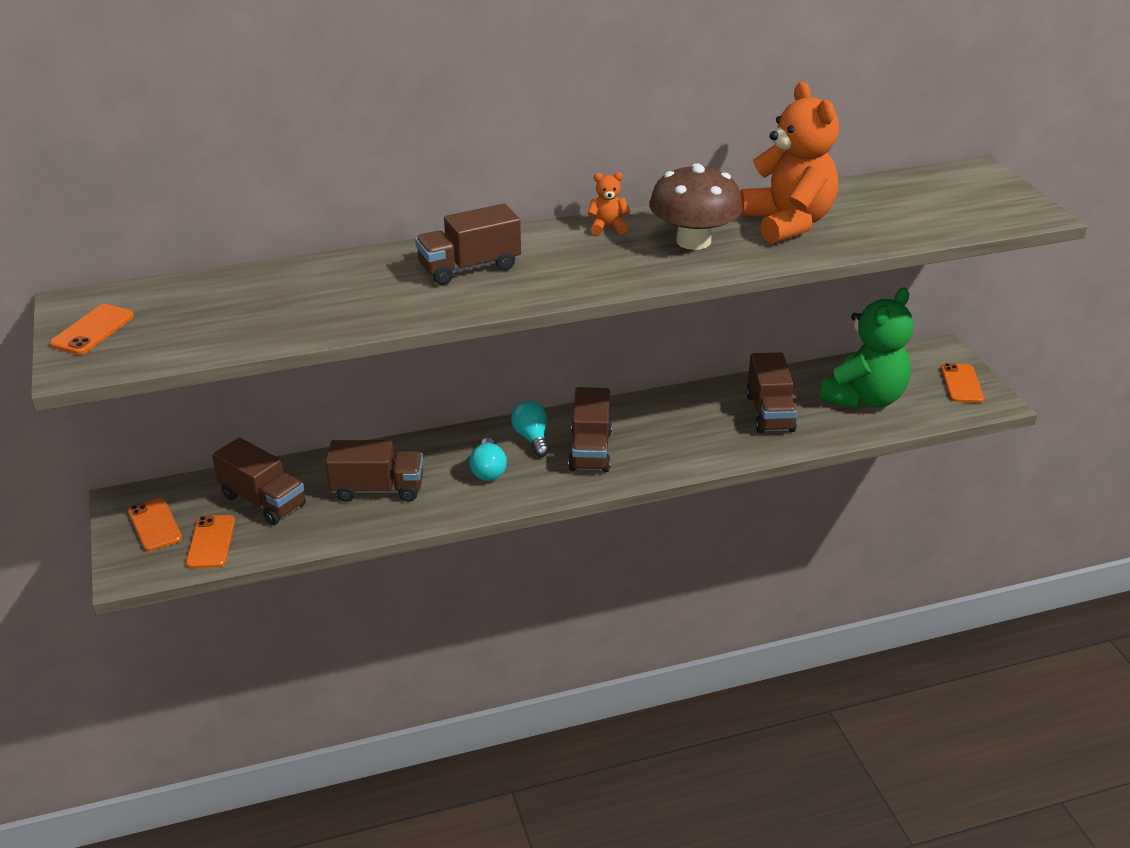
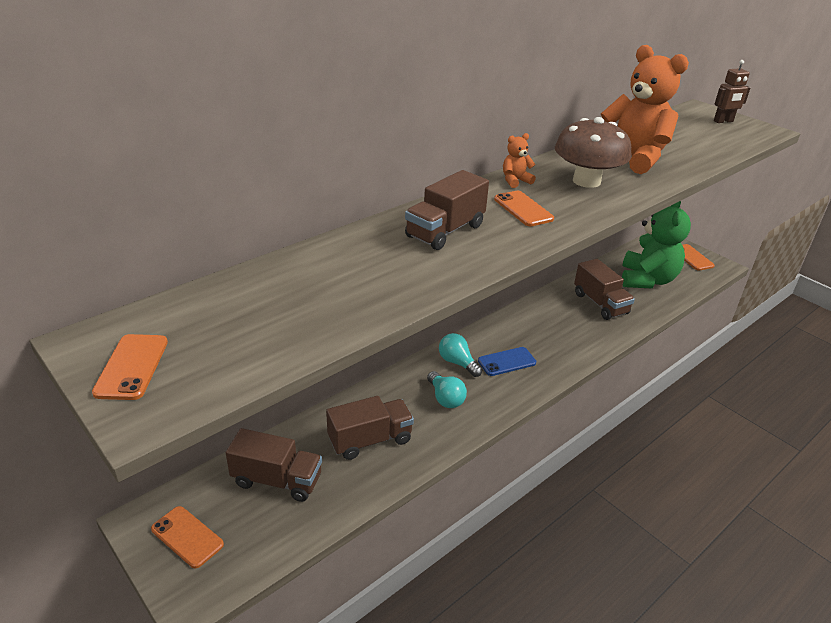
camera: 25 degrees left, 0 degrees up
orange phone [186,515,235,568] -> orange phone moved to [494,191,554,226]
brown truck [568,387,612,472] -> blue phone [478,347,536,376]
none -> brown robot [714,60,751,123]

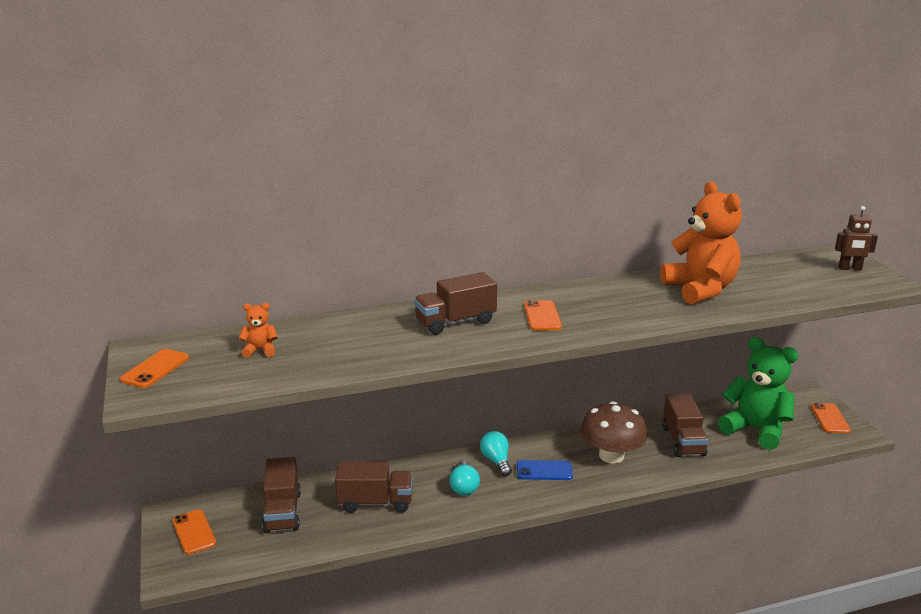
camera: 25 degrees right, 10 degrees down
brown truck [226,428,322,502] -> brown truck turned 45 degrees clockwise [262,457,301,533]
orange teddy bear [503,133,536,188] -> orange teddy bear moved to [239,303,278,358]
brown mushroom [555,117,632,188] -> brown mushroom moved to [580,401,648,463]
green teddy bear [622,201,691,288] -> green teddy bear turned 90 degrees counterclockwise [718,337,799,450]

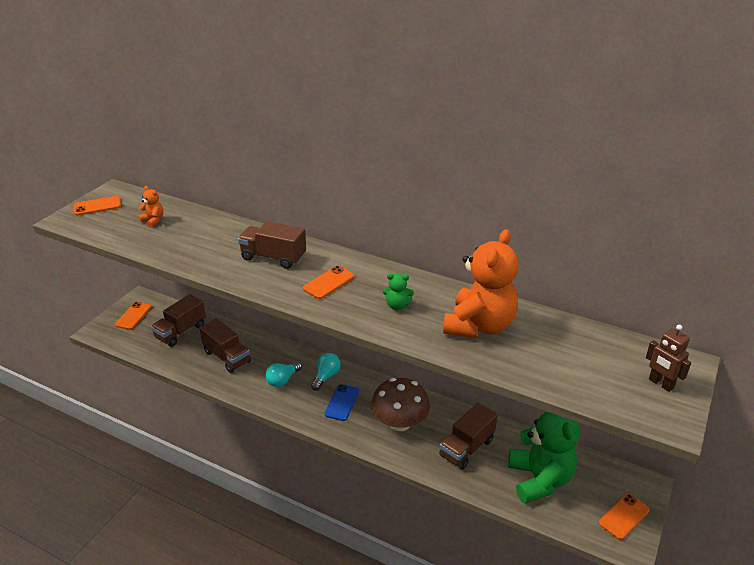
camera: 45 degrees right, 10 degrees up
blue phone [517,460,573,480] -> blue phone turned 60 degrees clockwise [324,384,359,421]
none -> green teddy bear [382,273,414,310]

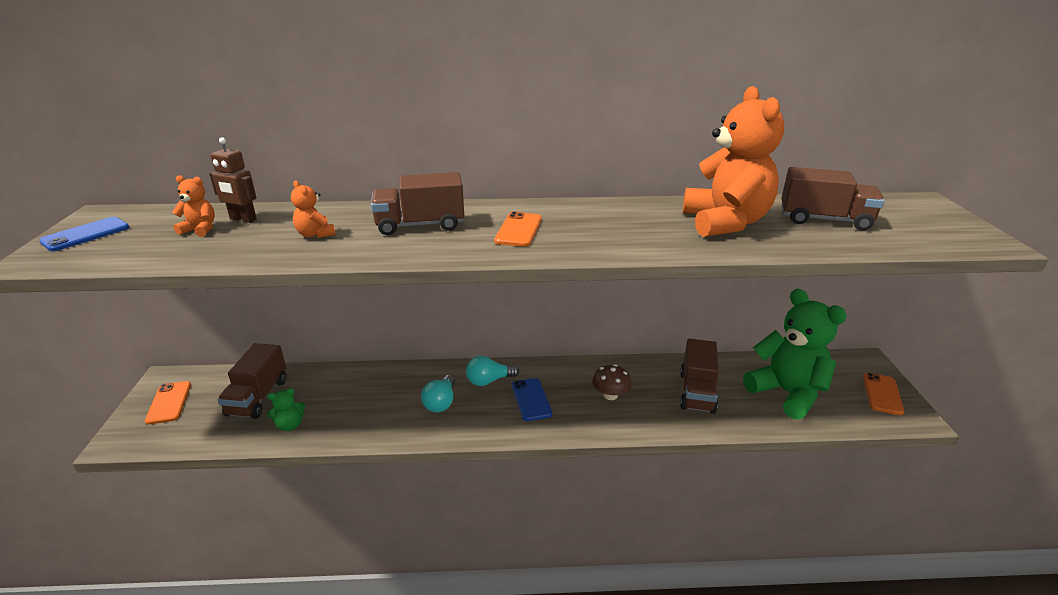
camera: 30 degrees left, 5 degrees down
orange phone [74,196,121,216] -> blue phone [39,217,129,251]
brown truck [199,318,251,373] -> brown truck moved to [781,167,885,231]
turquoise light bulb [311,353,341,391] -> turquoise light bulb turned 105 degrees counterclockwise [466,356,519,386]
brown mushroom [371,378,430,431] -> brown mushroom [592,364,632,400], size x0.54
green teddy bear [382,273,414,310] -> green teddy bear moved to [267,388,305,431]
brown robot [646,325,691,392] -> brown robot moved to [209,137,257,223]
none -> orange teddy bear [291,180,335,238]

